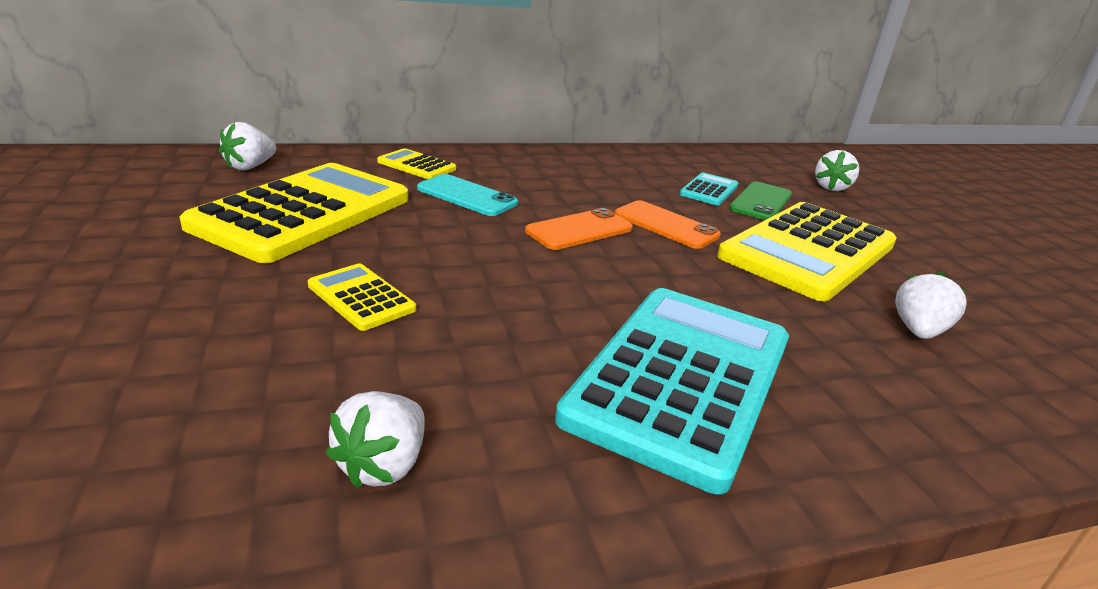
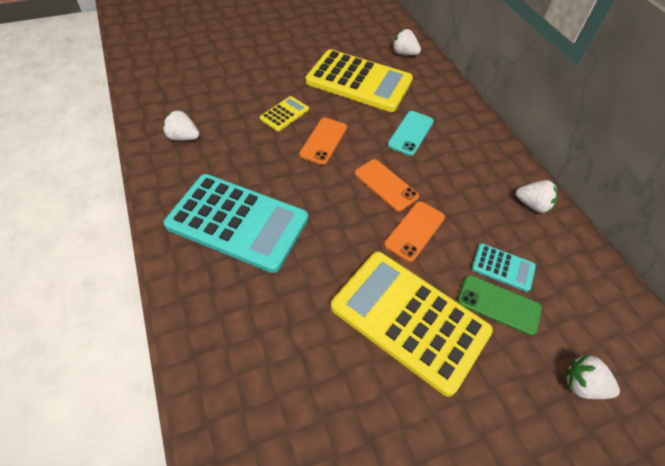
camera: 85 degrees right, 25 degrees up
yellow calculator [377,148,456,179] -> none
white strawberry [895,272,967,339] -> white strawberry moved to [516,180,558,213]
none -> orange phone [299,118,347,165]

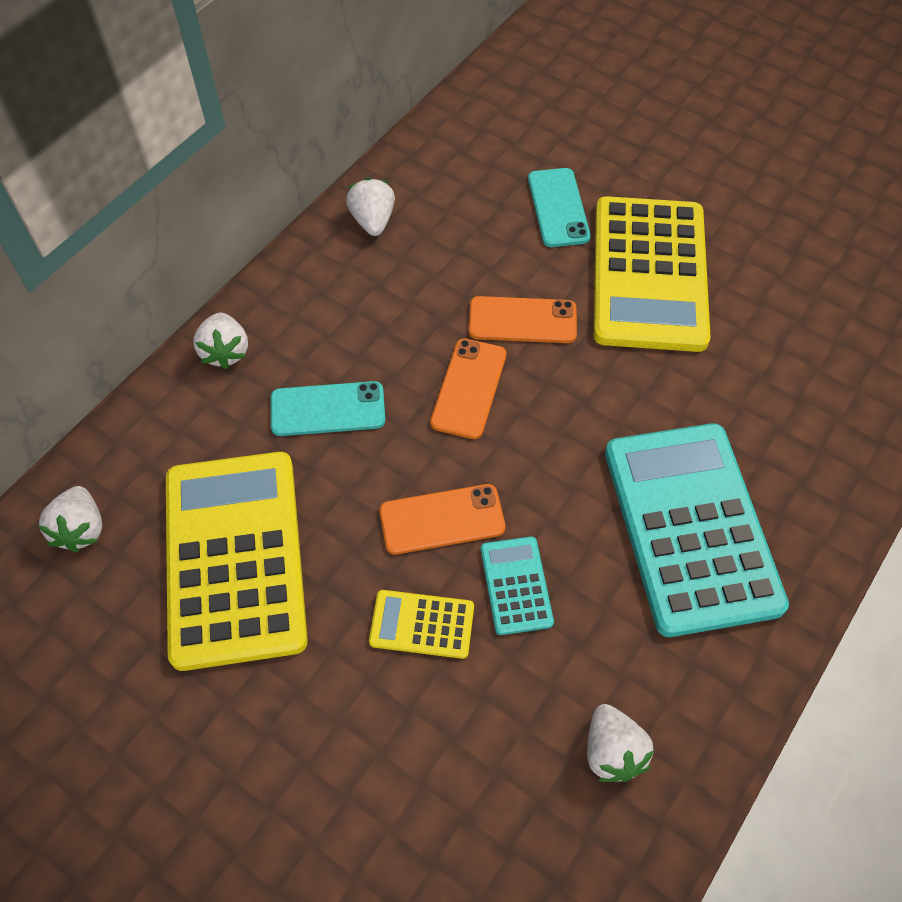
camera: 120 degrees left, 5 degrees up
green phone [458,275,542,335] -> turquoise phone [528,168,591,247]
turquoise calculator [472,243,536,292] -> turquoise calculator moved to [481,537,554,635]
white strawberry [565,354,620,399] -> white strawberry moved to [193,313,248,369]

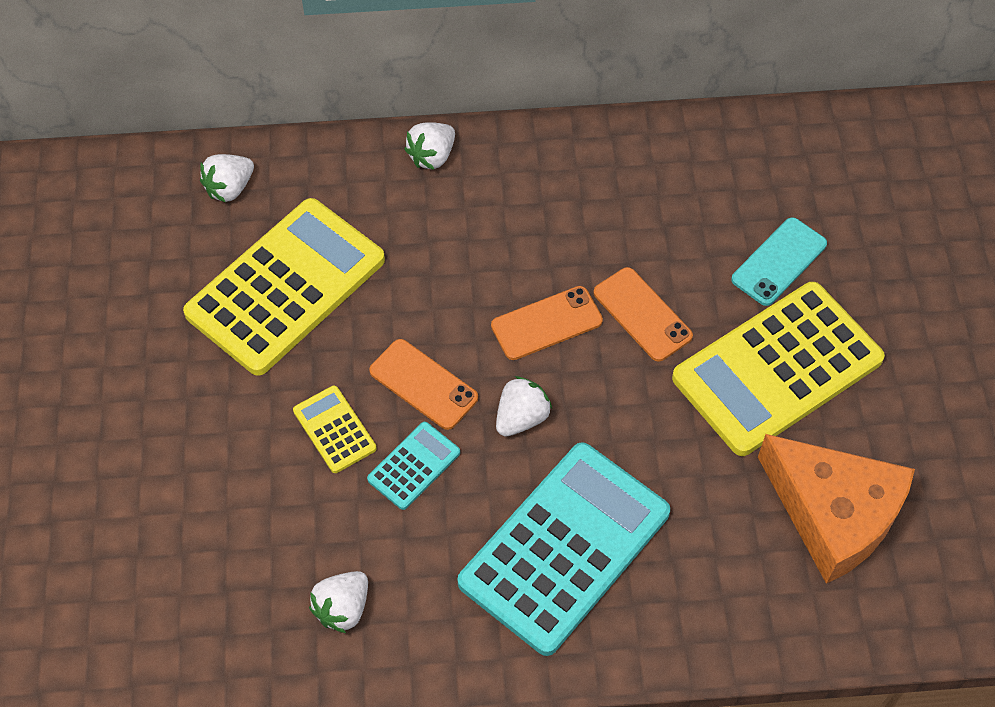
camera: 50 degrees right, 0 degrees up
turquoise phone [271,381,385,436] -> none
white strawberry [346,178,395,236] -> white strawberry moved to [496,376,552,437]
none -> orange cheese [758,434,915,584]

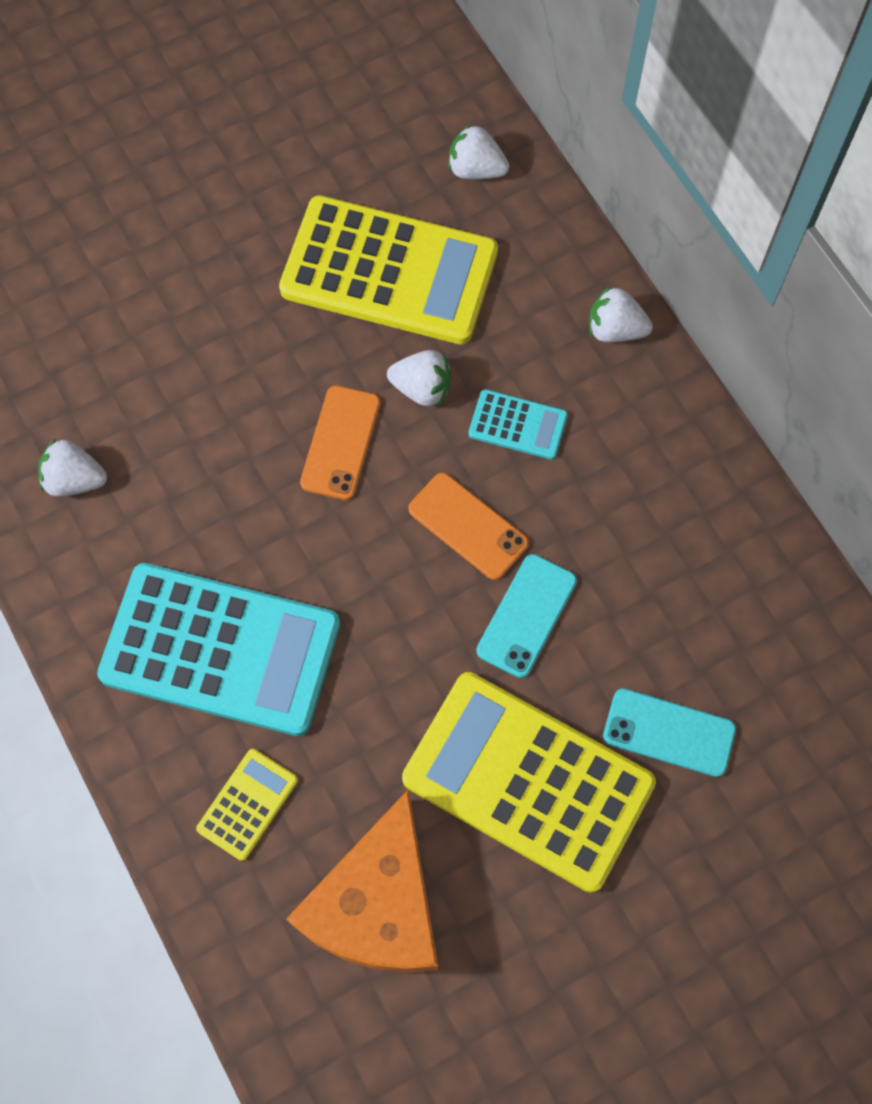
camera: 65 degrees right, 10 degrees up
yellow calculator [293,386,377,473] -> yellow calculator moved to [196,749,298,861]
turquoise calculator [367,422,460,510] -> turquoise calculator moved to [468,389,568,460]
white strawberry [496,376,552,437] -> white strawberry moved to [387,350,451,407]
orange phone [594,267,693,362] -> turquoise phone [476,554,577,678]

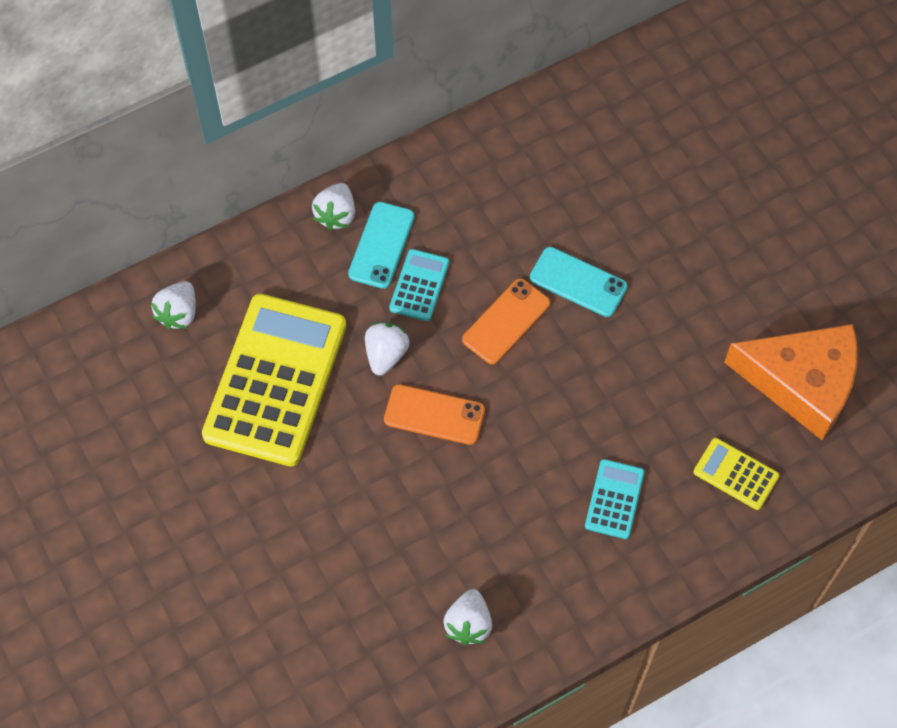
camera: 90 degrees left, 5 degrees down
turquoise calculator [97,563,340,736] -> turquoise calculator [585,459,645,539], size x0.44
yellow calculator [402,672,656,893] -> none
turquoise phone [603,688,736,777] -> turquoise phone moved to [348,202,415,289]

